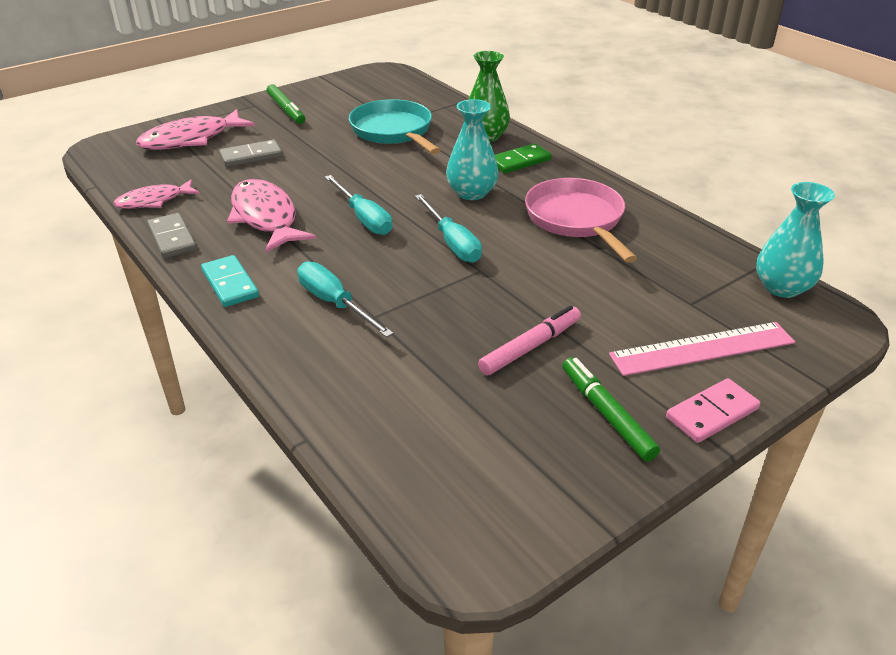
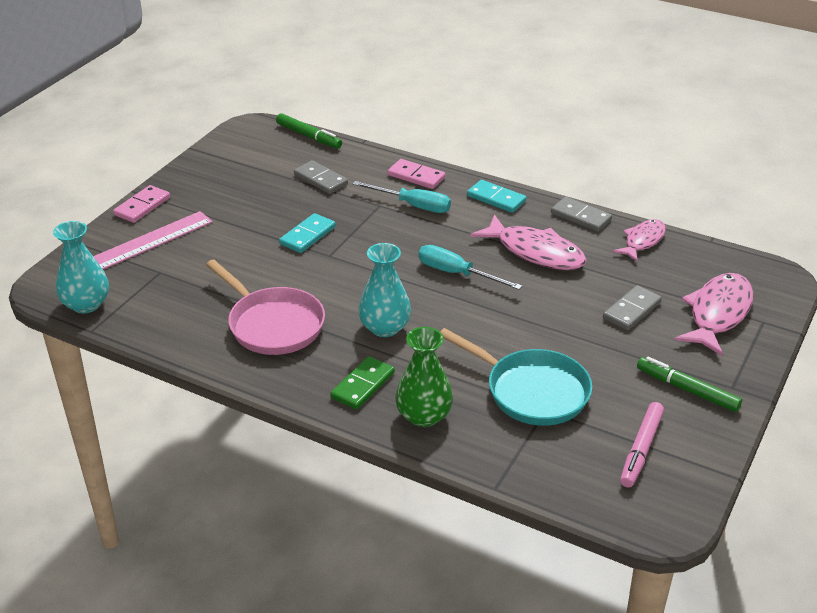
camera: 155 degrees right, 0 degrees up
turquoise screwdriver [415,194,482,263] -> none
pink marker [478,306,581,375] -> pink marker moved to [620,402,664,488]
green marker [562,357,660,462] -> green marker moved to [276,113,342,149]
none -> turquoise domino [279,213,336,253]
none -> grey domino [294,160,348,194]
none -> pink domino [388,159,445,189]

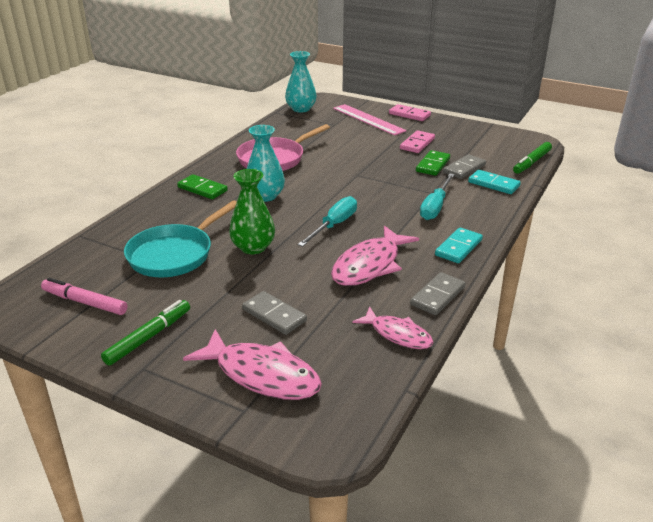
camera: 90 degrees right, 5 degrees down
turquoise domino [279,213,336,253] -> turquoise domino moved to [468,170,521,194]
pink domino [388,159,445,189] -> pink domino moved to [400,130,435,153]
green vase [395,327,453,427] -> green vase moved to [229,169,275,254]
none -> green domino [416,150,450,176]

